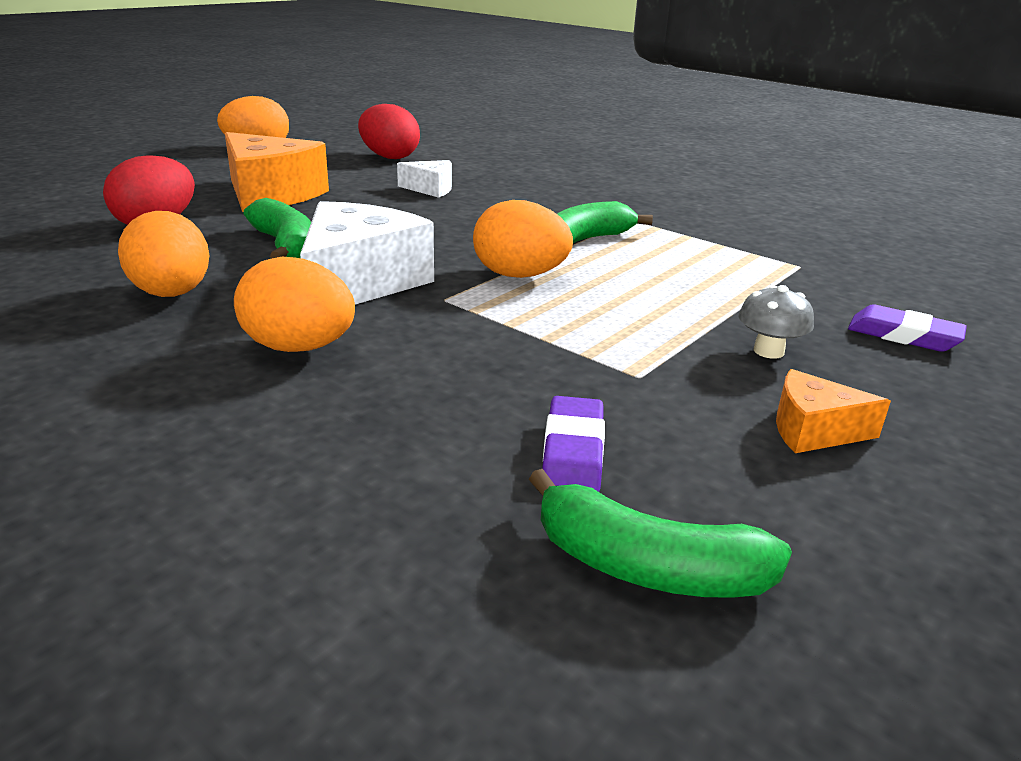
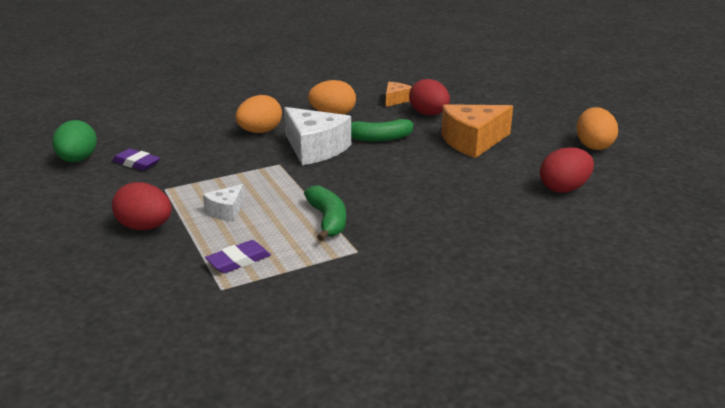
camera: 115 degrees right, 0 degrees up
white cheese [397,160,452,198] -> white cheese moved to [203,184,245,222]
orange egg [473,200,573,278] -> none
green banana [529,469,792,598] -> green egg [52,120,97,162]
grey mushroom [739,285,814,359] -> red egg [112,182,172,230]
orange cheese [776,369,891,453] -> orange cheese moved to [386,82,412,107]
purple eraser [848,304,967,352] -> purple eraser moved to [205,240,271,273]

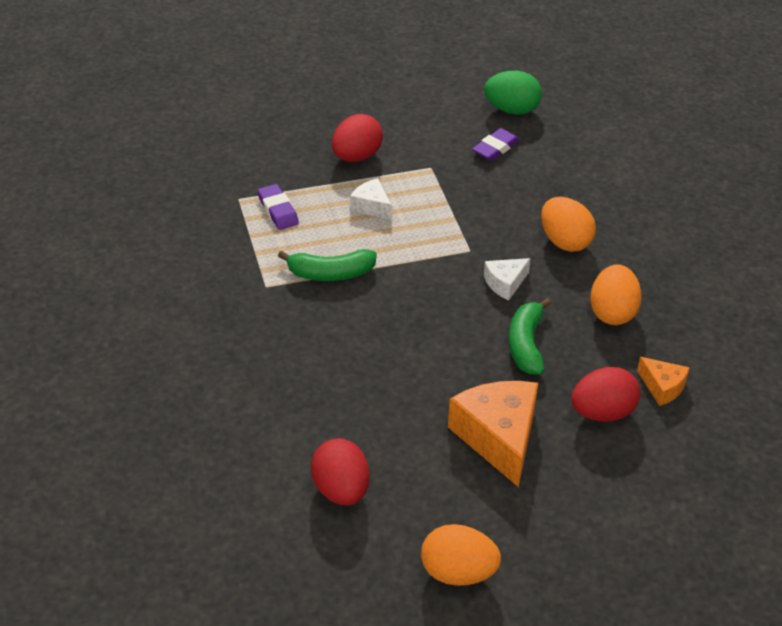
camera: 100 degrees right, 15 degrees up
white cheese [284,107,351,165] -> white cheese [484,258,531,300], size x0.51

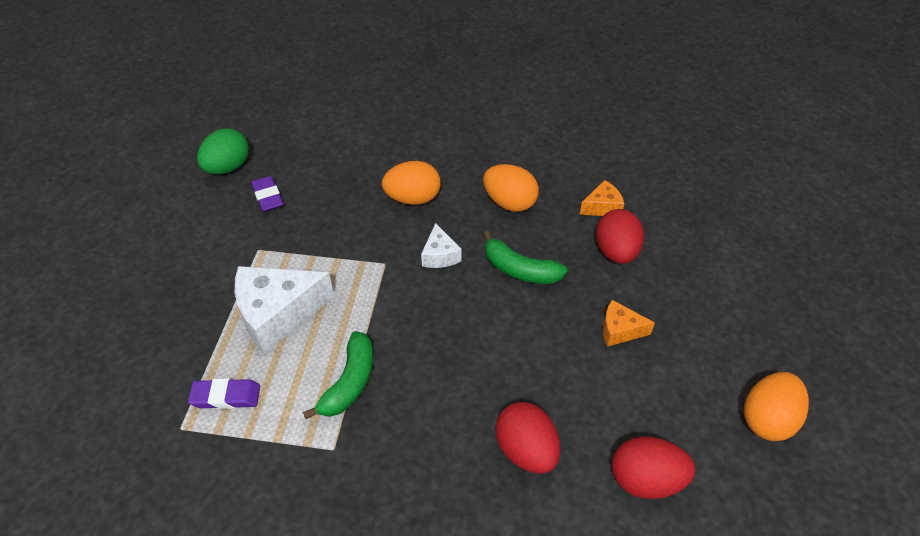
camera: 65 degrees left, 5 degrees up
red egg [332,114,383,162] -> red egg moved to [495,402,561,474]
white cheese [350,178,392,220] -> white cheese [235,266,334,354], size x1.96
orange cheese [448,381,538,487] -> orange cheese [603,300,655,347], size x0.51

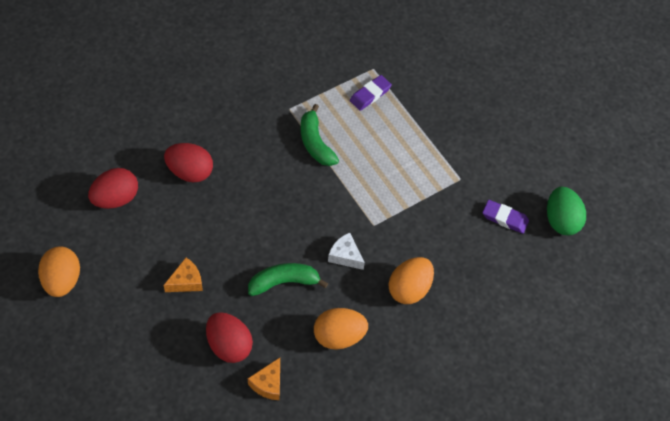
camera: 135 degrees right, 10 degrees up
white cheese [235,266,334,354] -> none

